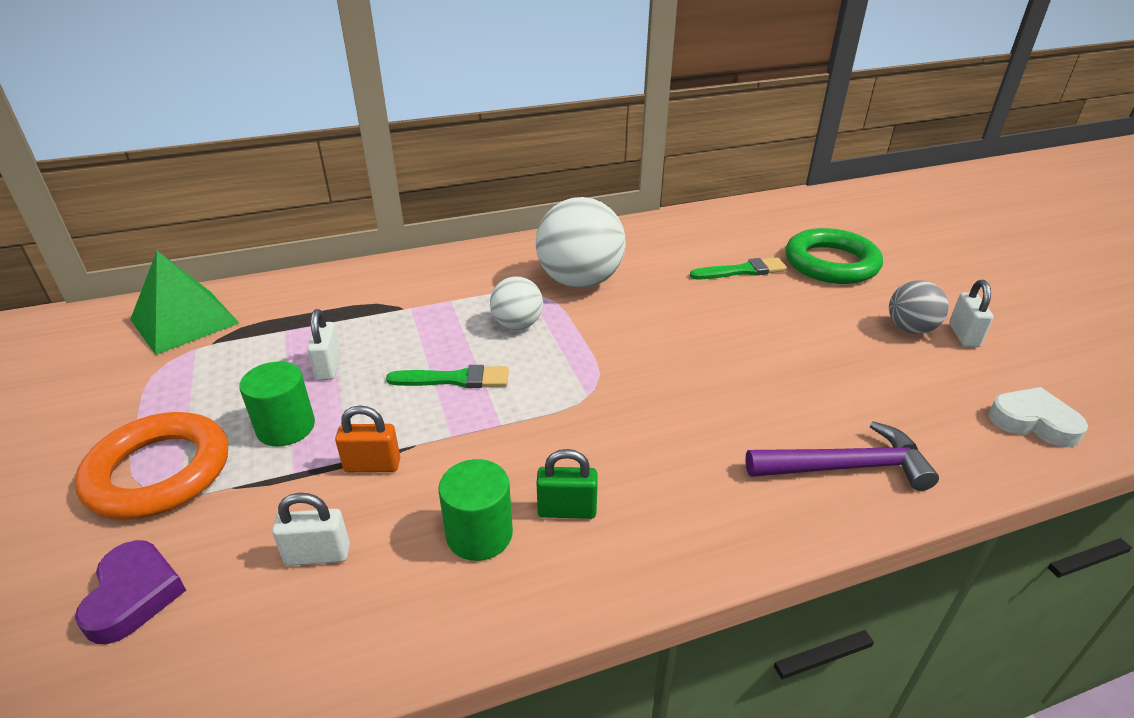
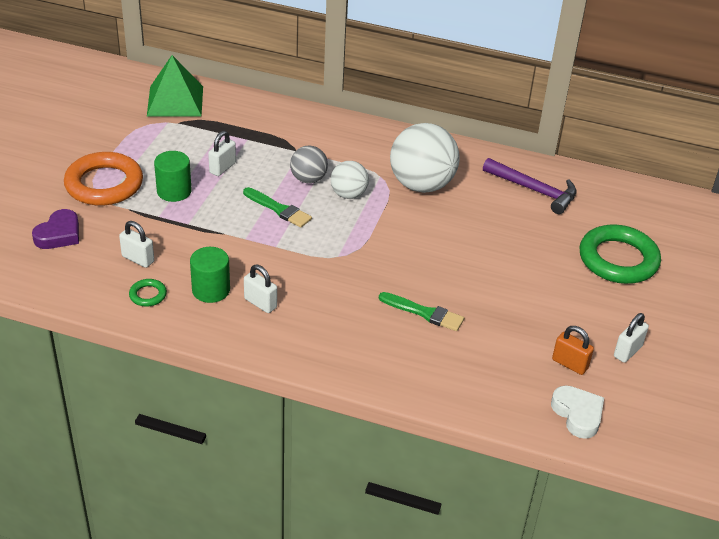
camera: 35 degrees right, 5 degrees up
orange padlock [335,405,400,472] -> orange padlock moved to [552,326,594,375]
green padlock [537,449,598,519] -> white padlock [244,265,277,313]
green brush [690,258,787,279] -> green brush moved to [379,292,464,331]
purple hammer [745,421,939,491] -> purple hammer moved to [483,158,577,214]
grey ball [889,280,949,334] -> grey ball moved to [290,146,328,183]
none -> green ring [129,279,167,307]

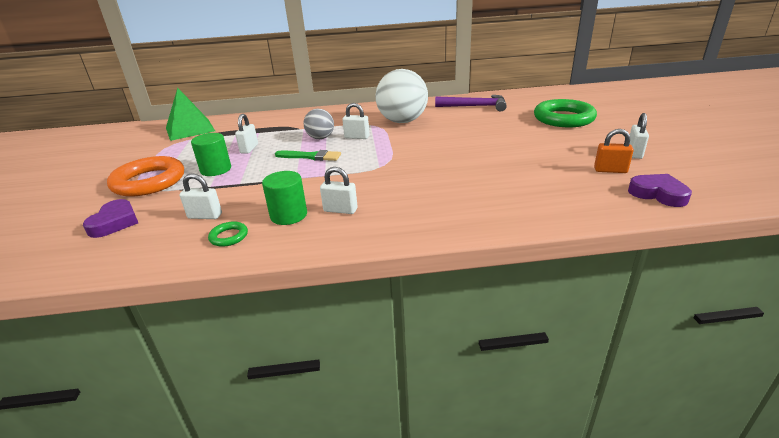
camera: 20 degrees left, 10 degrees down
white ball [331,161,369,199] -> white padlock [342,103,370,139]
green brush [379,292,464,331] -> none
white heart [551,386,604,439] -> purple heart [628,174,692,207]

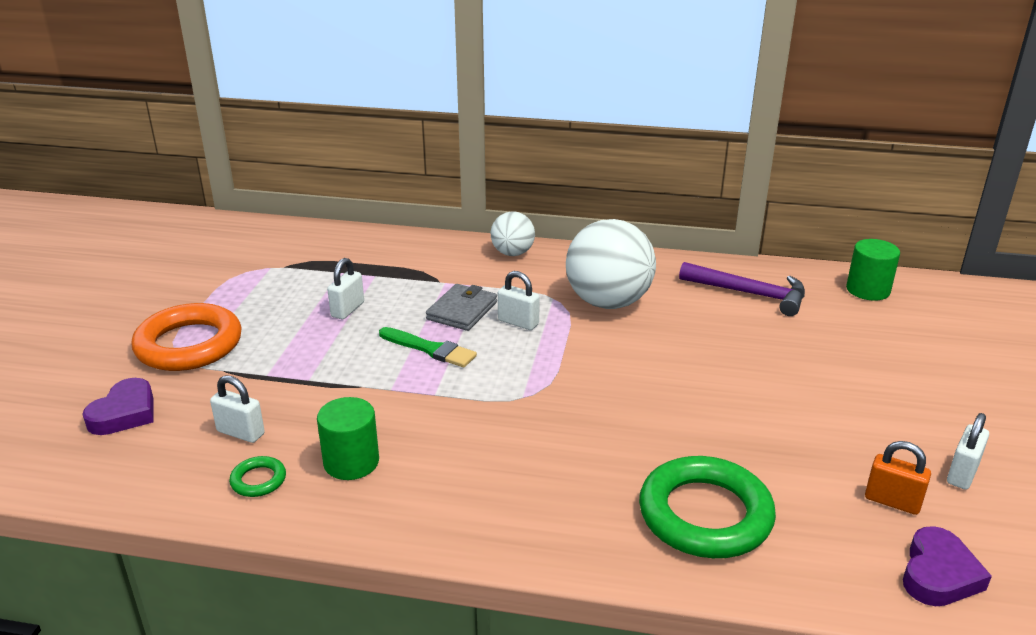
camera: 15 degrees right, 0 degrees up
green pyramid [166,87,215,141] -> none
green cylinder [191,133,231,176] -> green cylinder moved to [846,239,900,301]
grey ball [304,109,334,139] -> grey wallet [426,284,497,331]
white padlock [320,167,357,214] -> none
green ring [534,99,597,127] -> green ring moved to [639,456,776,558]
purple heart [628,174,692,207] -> purple heart turned 60 degrees clockwise [903,526,992,606]
none -> white ball [491,211,535,256]

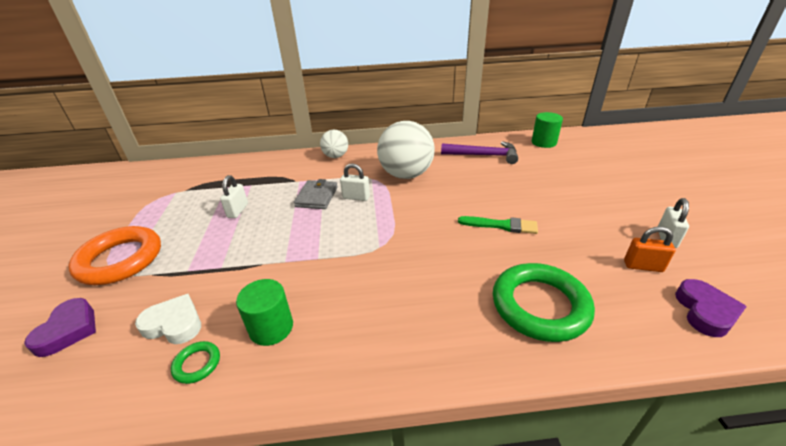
camera: 15 degrees left, 5 degrees up
white padlock [210,375,265,443] -> white heart [135,294,201,344]
green brush [379,327,477,367] -> green brush moved to [458,216,538,234]

